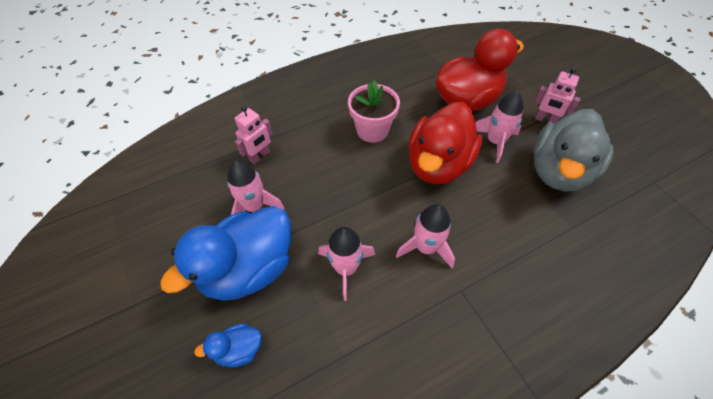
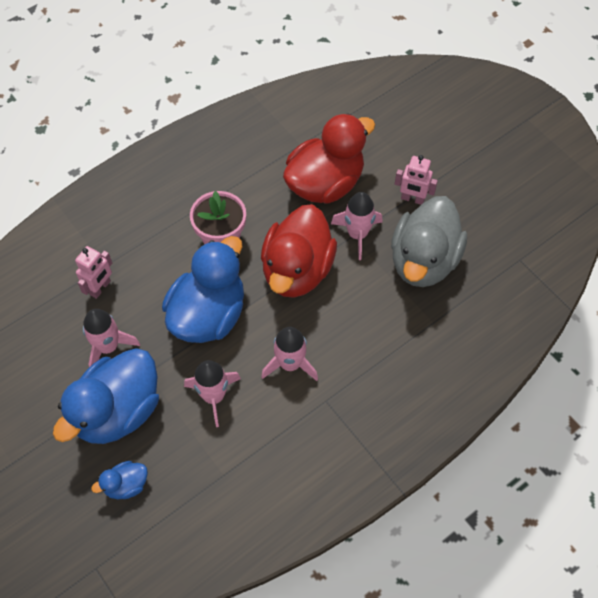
camera: 10 degrees left, 5 degrees up
none -> blue duck [162,236,244,343]

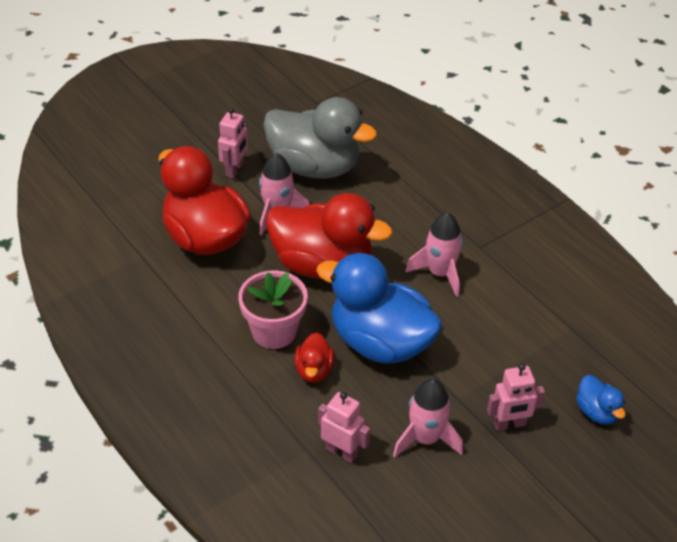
camera: 90 degrees left, 15 degrees down
blue duck [53,348,159,444] -> pink robot [487,363,545,431]
pink rocket [184,360,241,427] -> none
none -> red duck [294,332,334,383]

